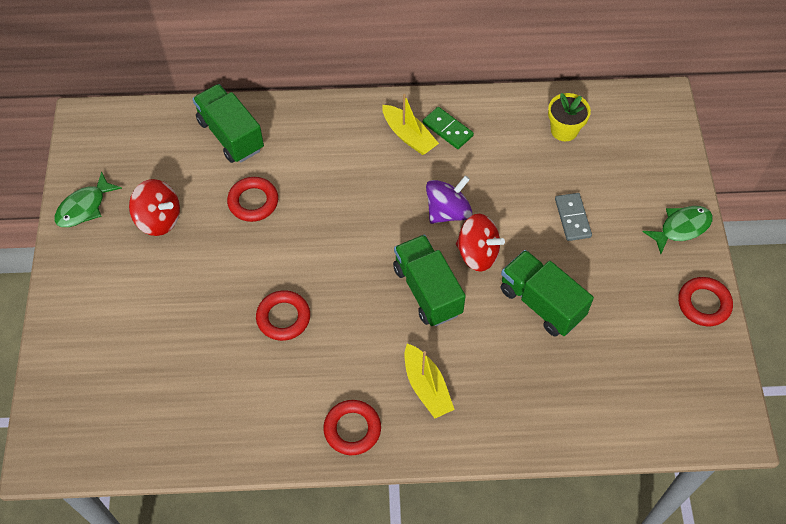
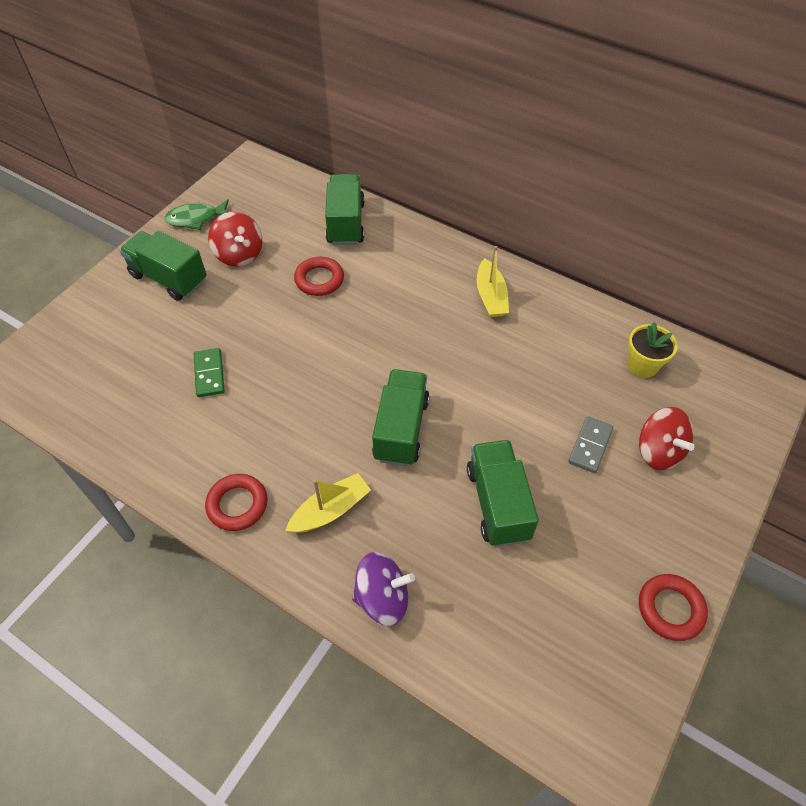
camera: 35 degrees right, 5 degrees down
red ring [256,290,310,341] -> none
yellow boat [405,343,455,418] -> yellow boat turned 135 degrees counterclockwise [285,473,371,533]
green domino [423,107,474,149] -> green domino moved to [194,348,225,397]
purple spinning top [426,175,472,224] -> purple spinning top moved to [352,552,415,626]
red spinning top [456,214,505,272] -> red spinning top moved to [639,407,695,470]
green fish [642,206,713,254] -> none
none -> green truck [119,231,207,301]

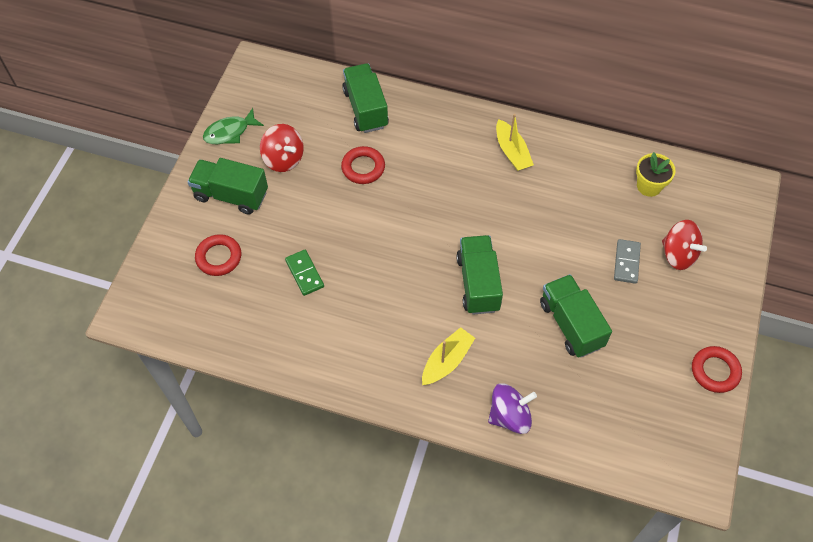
camera: 15 degrees left, 5 degrees up
red ring [205,474,268,531] -> red ring moved to [195,234,241,276]

